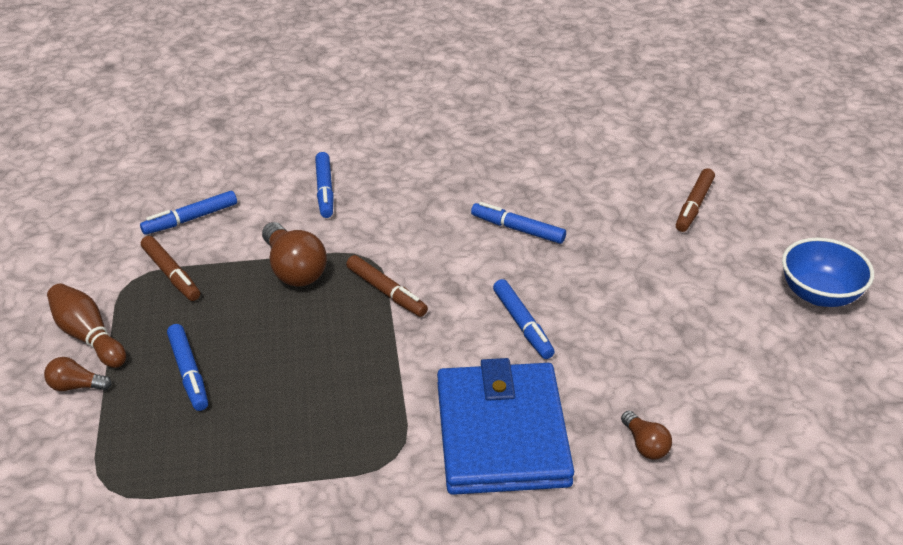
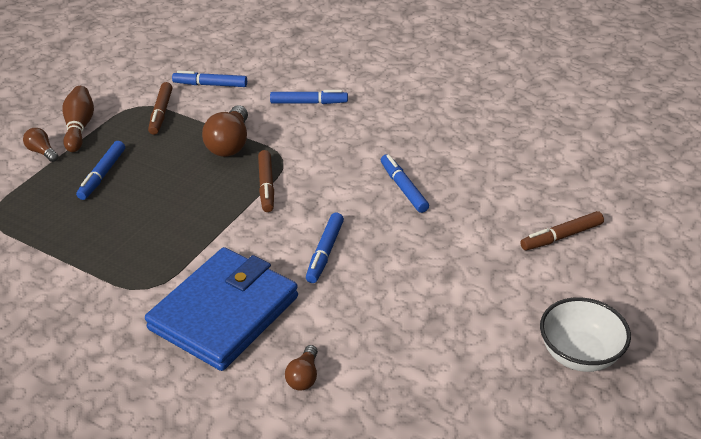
camera: 40 degrees right, 0 degrees up
blue marker [315,152,334,218] -> blue marker turned 120 degrees counterclockwise [270,90,348,104]
blue bowl [782,238,874,307] -> white bowl [540,297,631,372]

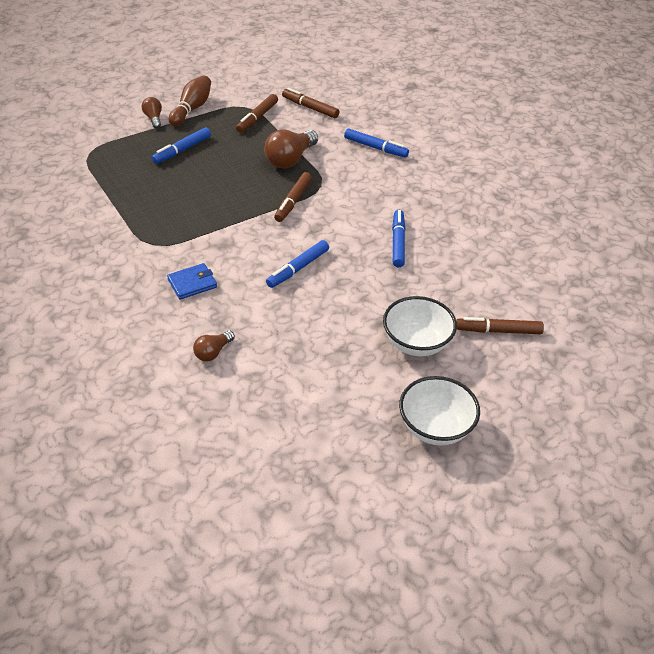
camera: 25 degrees right, 5 degrees up
blue wallet [145,247,298,371] -> blue wallet [167,263,217,299], size x0.41
blue marker [172,70,247,87] -> brown marker [282,88,339,118]
none -> white bowl [383,296,457,356]

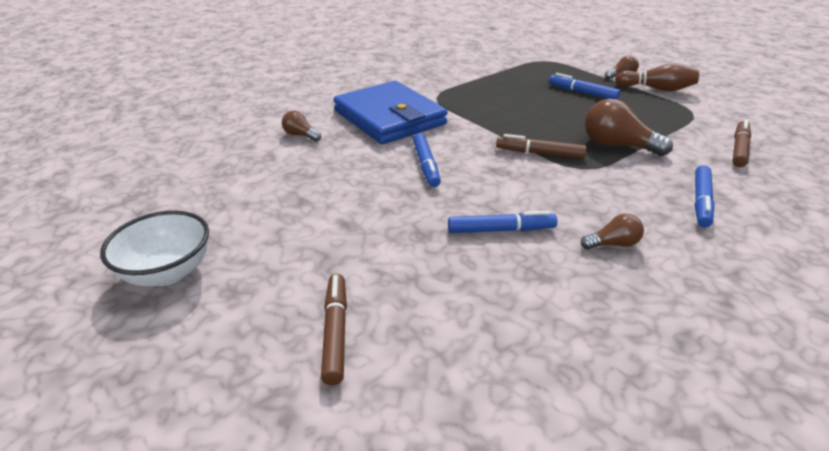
camera: 85 degrees right, 10 degrees down
blue wallet [167,263,217,299] -> blue wallet [333,81,448,144], size x2.45
brown marker [236,94,278,133] -> none
blue marker [266,240,329,288] -> blue marker turned 135 degrees counterclockwise [413,133,441,187]
white bowl [383,296,457,356] -> none
none -> brown light bulb [581,214,644,250]

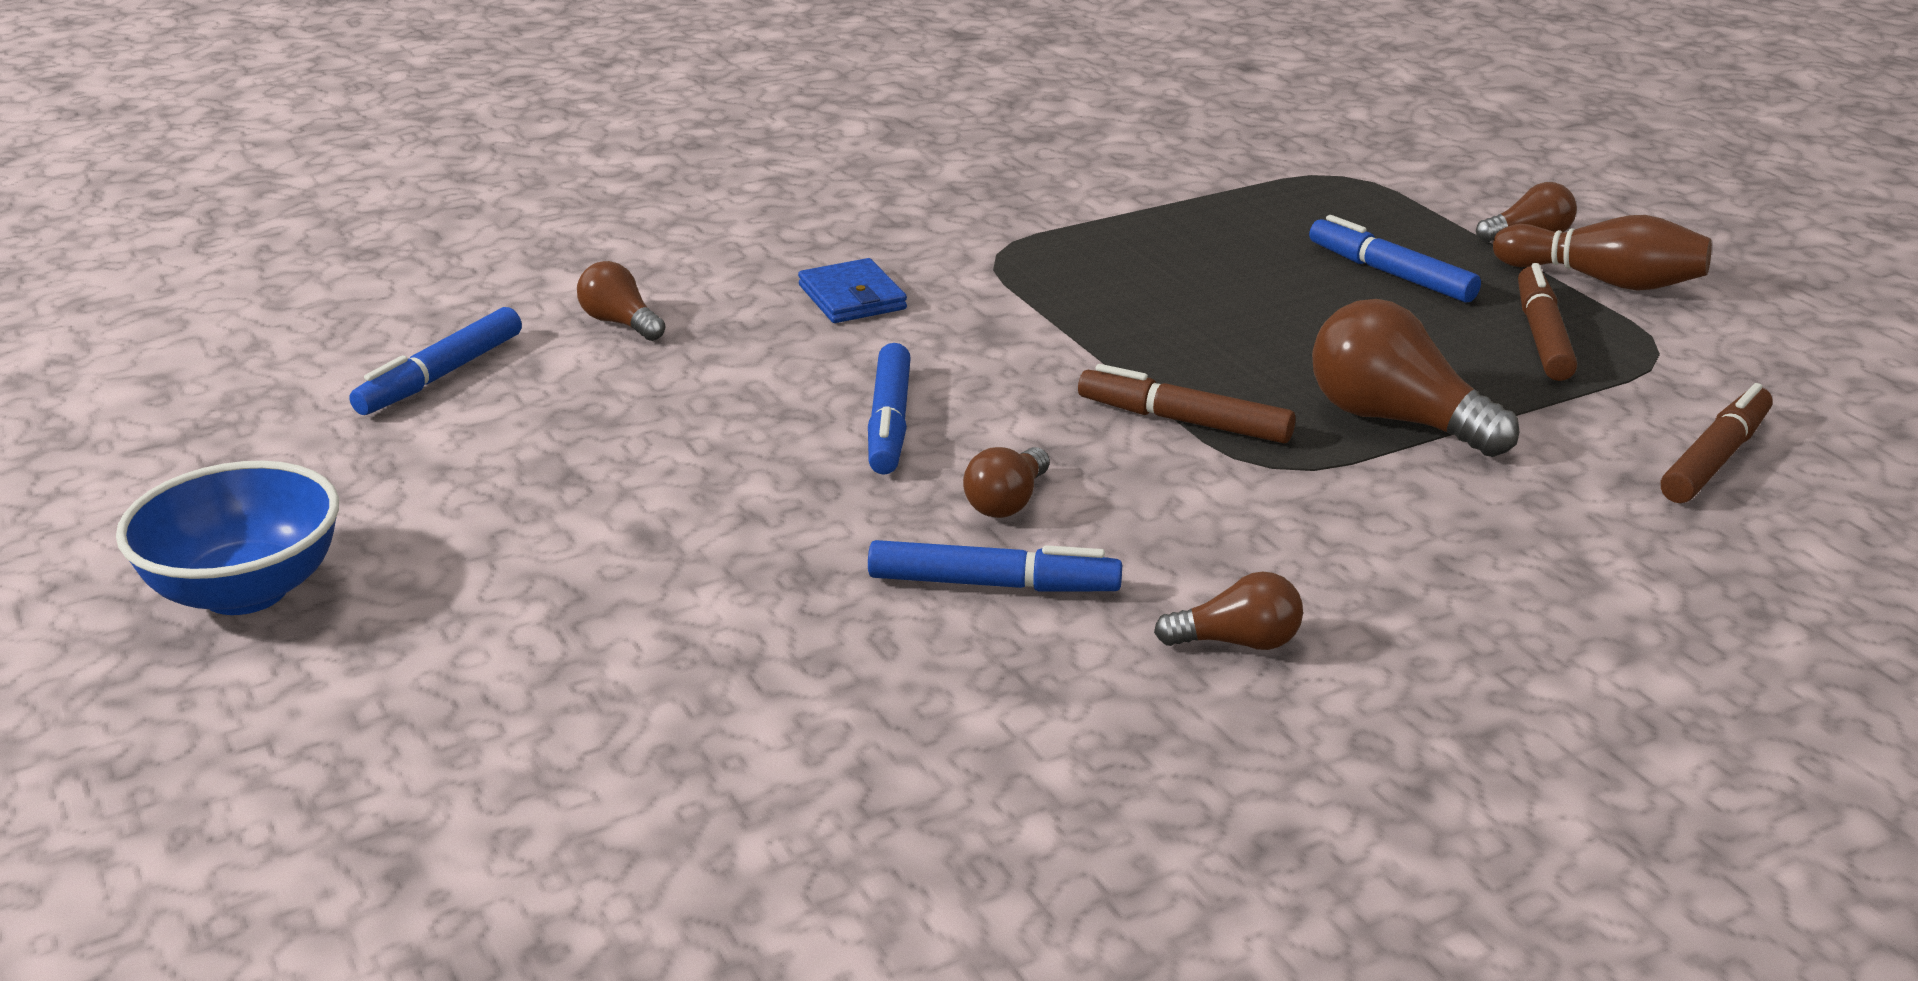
camera: 10 degrees right, 5 degrees down
white bowl [100,211,209,286] -> blue bowl [116,461,339,615]
brown marker [321,274,347,385] -> brown marker moved to [1518,263,1577,381]
blue wallet [333,81,448,144] -> blue wallet [798,258,907,323], size x0.41
blue marker [695,165,715,228] -> blue marker moved to [350,307,522,415]
none -> brown light bulb [963,447,1050,518]

